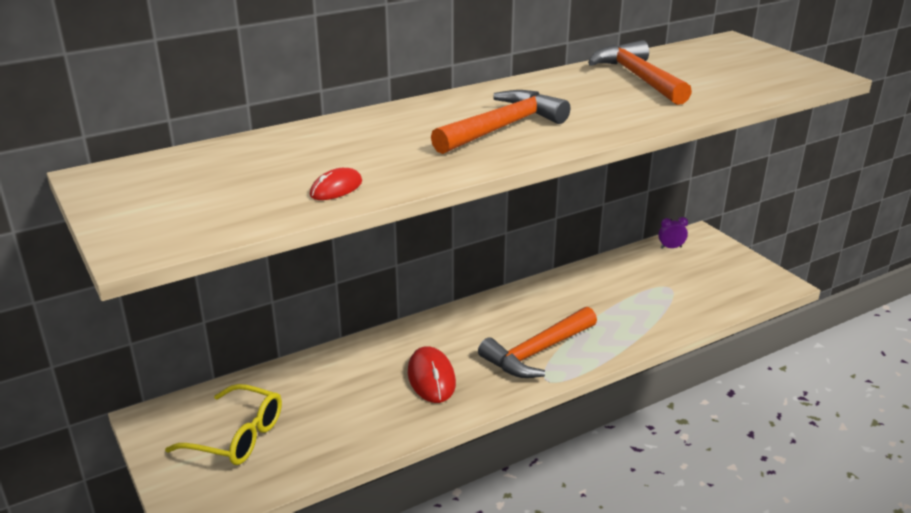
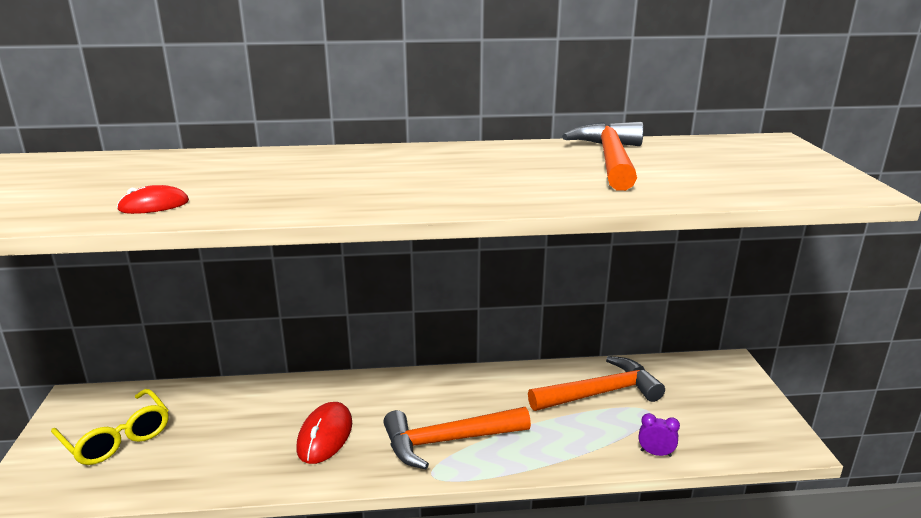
camera: 25 degrees right, 5 degrees down
orange hammer [431,90,570,154] -> orange hammer moved to [528,356,665,411]
purple clock [658,217,688,249] -> purple clock moved to [639,413,680,457]

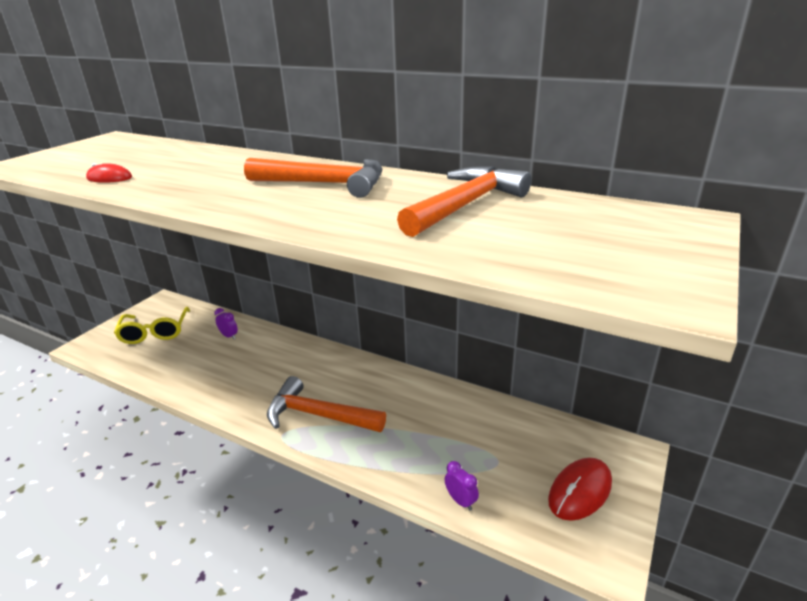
camera: 35 degrees right, 5 degrees up
red mouse [297,402,352,464] -> red mouse moved to [548,458,612,521]
orange hammer [528,356,665,411] -> orange hammer moved to [244,158,383,198]
none -> purple clock [214,308,238,339]

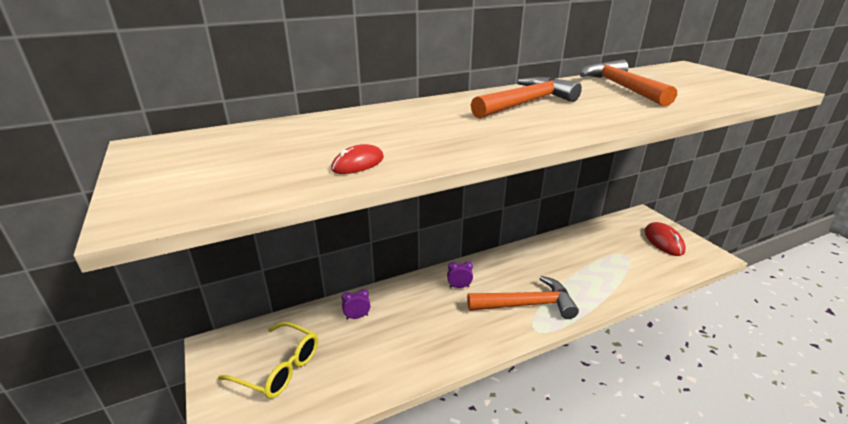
camera: 55 degrees left, 0 degrees up
orange hammer [267,376,386,432] -> orange hammer turned 150 degrees counterclockwise [467,276,579,319]
purple clock [445,461,479,511] -> purple clock moved to [447,261,473,288]

